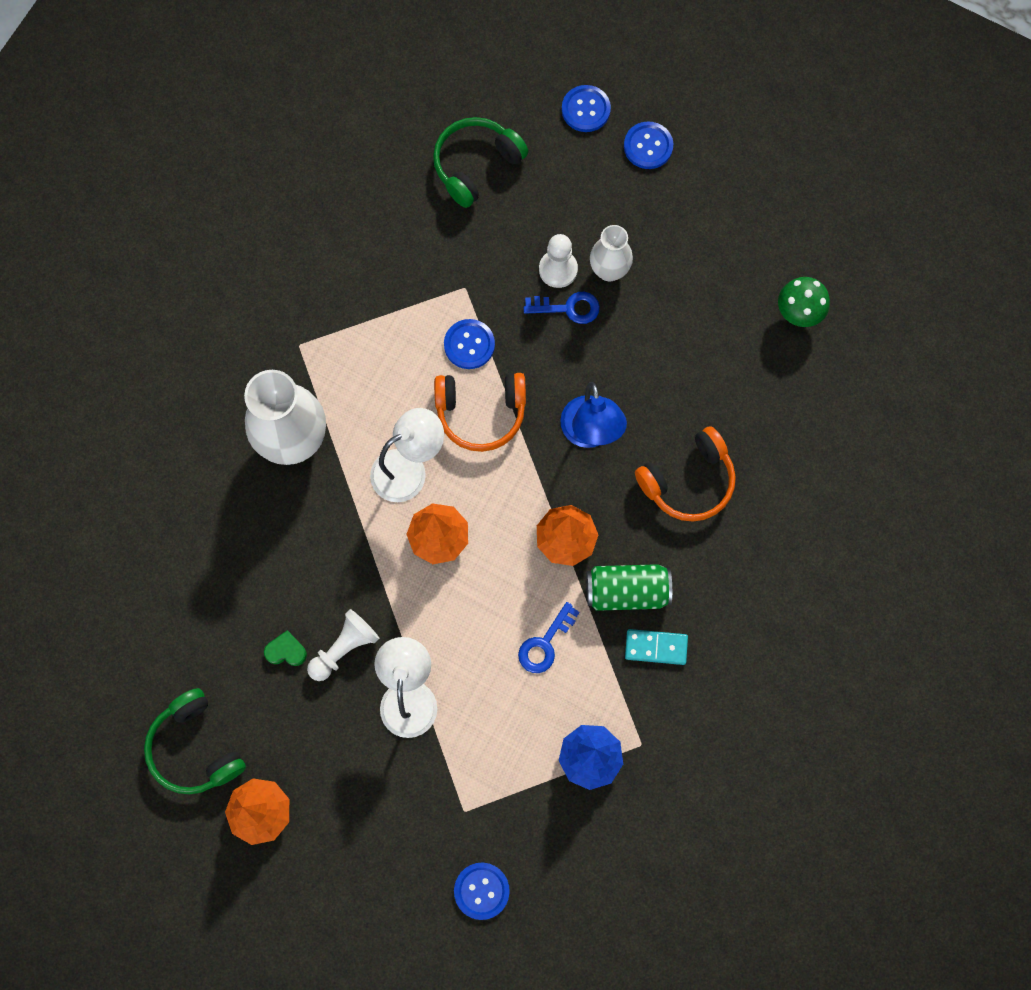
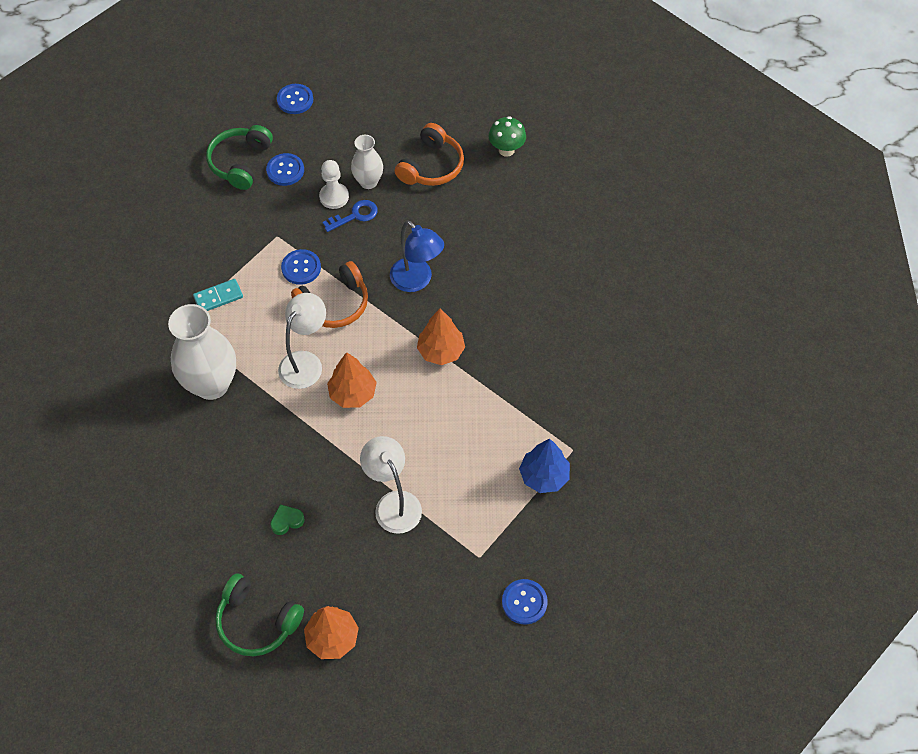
camera: 30 degrees left, 15 degrees down
white pawn [307,609,379,681] -> none
blue key [518,602,580,673] -> none
green can [586,564,672,611] -> none
blue button [624,121,673,169] -> blue button moved to [266,153,304,186]
turquoise domino [625,629,688,665] -> turquoise domino moved to [193,279,243,311]
orange headphones [635,426,736,522] -> orange headphones moved to [395,123,464,186]

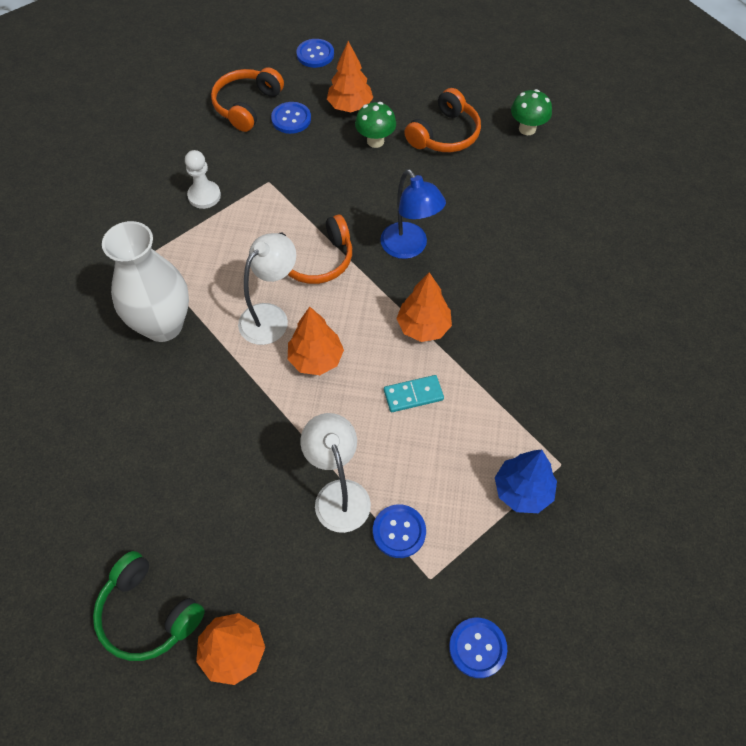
camera: 10 degrees right, 0 degrees up
turquoise domino [193,279,243,311] -> turquoise domino moved to [384,375,444,412]
green headphones [206,125,273,190] -> orange headphones [211,67,284,132]
green heart [270,504,305,535] -> none
blue button [281,249,321,285] -> blue button moved to [373,504,426,558]
white pawn [319,160,349,209] -> white pawn moved to [185,150,221,209]
blue key [322,200,378,232] -> none
white vase [351,135,383,189] -> green mushroom [355,102,396,148]
none -> orange tree [327,41,373,112]

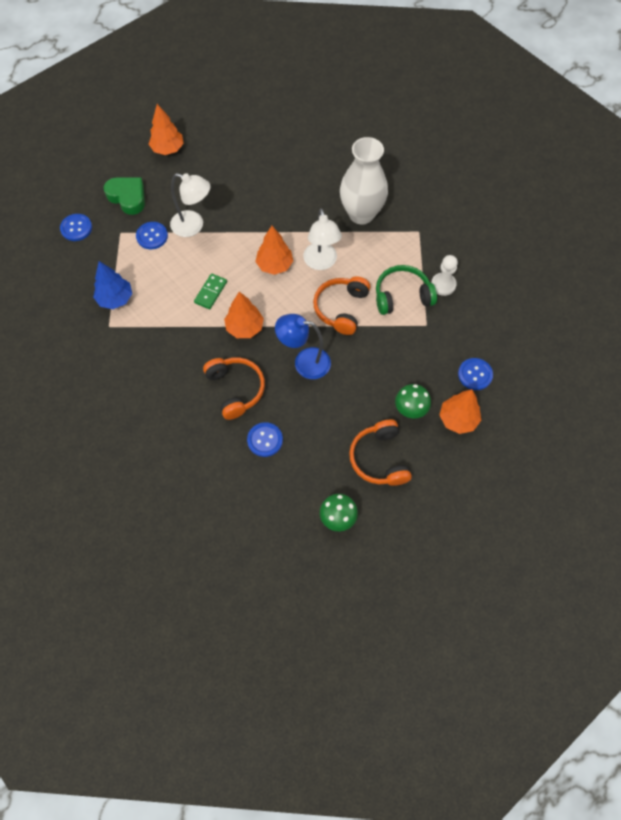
camera: 130 degrees right, 5 degrees up
green headphones [93,551,205,661] -> green headphones moved to [376,265,437,315]
orange headphones [211,67,284,132] -> orange headphones moved to [203,357,265,420]
blue button [297,39,334,68] -> blue button moved to [247,422,283,457]
turquoise domino [384,375,444,412] -> green domino [194,274,227,309]
none -> green heart [104,177,145,215]

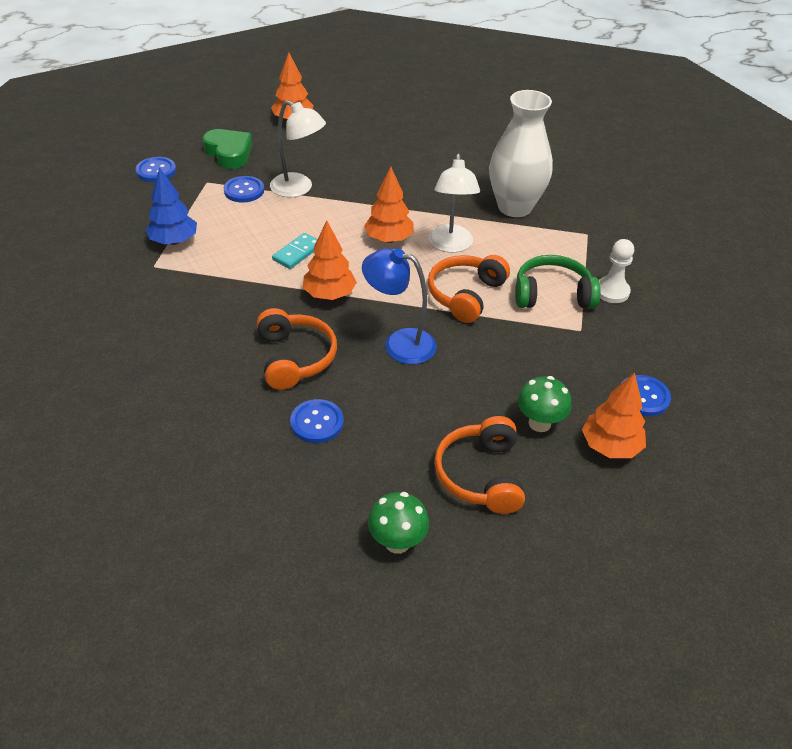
camera: 10 degrees right, 20 degrees down
green domino [194,274,227,309] -> turquoise domino [272,233,317,269]

